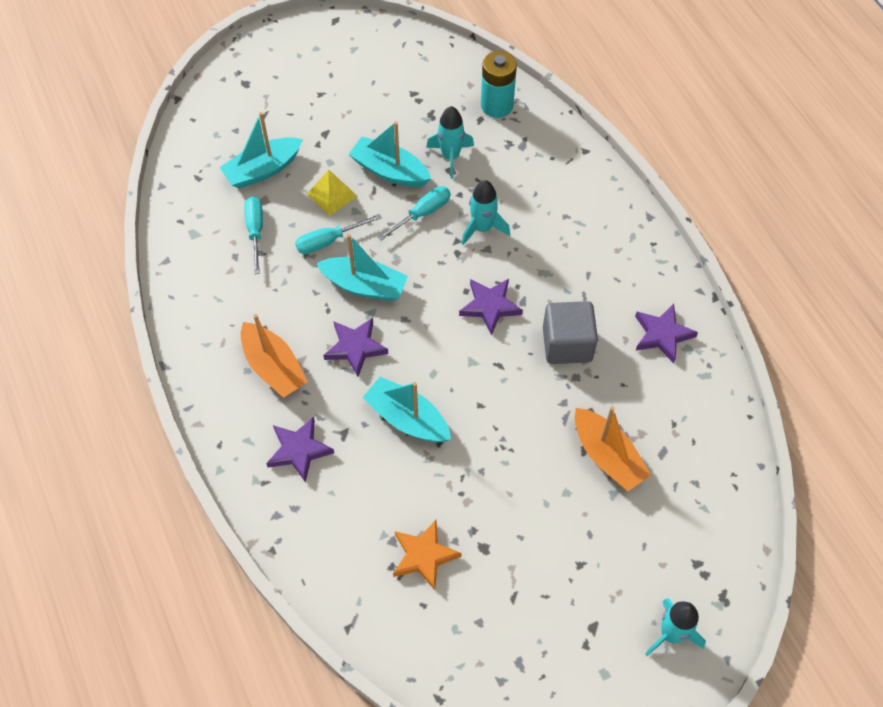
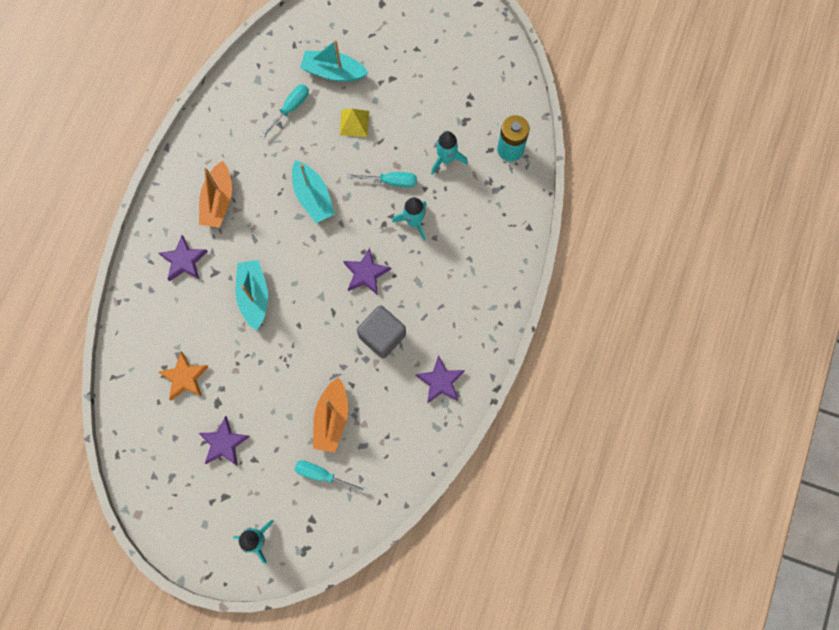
camera: 45 degrees right, 15 degrees up
turquoise screwdriver [295,214,382,254] -> turquoise screwdriver moved to [295,461,367,494]
purple star [323,318,388,377] -> purple star moved to [199,416,250,466]
turquoise boat [349,121,431,187] -> none

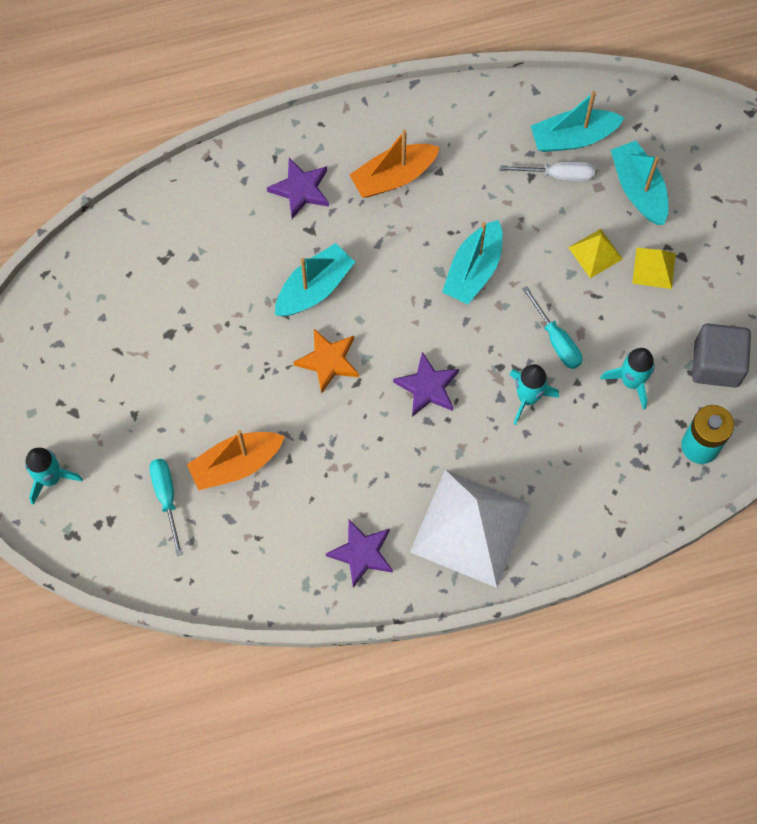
camera: 55 degrees right, 5 degrees down
orange star [158,352,209,400] -> orange star moved to [293,329,359,394]
purple star [199,416,250,466] -> none
turquoise screwdriver [260,84,309,138] -> white screwdriver [500,161,595,182]
grey cube [357,305,406,359] -> grey cube moved to [692,324,751,388]
none -> white pyramid [410,470,531,588]
none -> turquoise boat [531,91,624,152]
none -> yellow pyramid [632,248,676,289]

